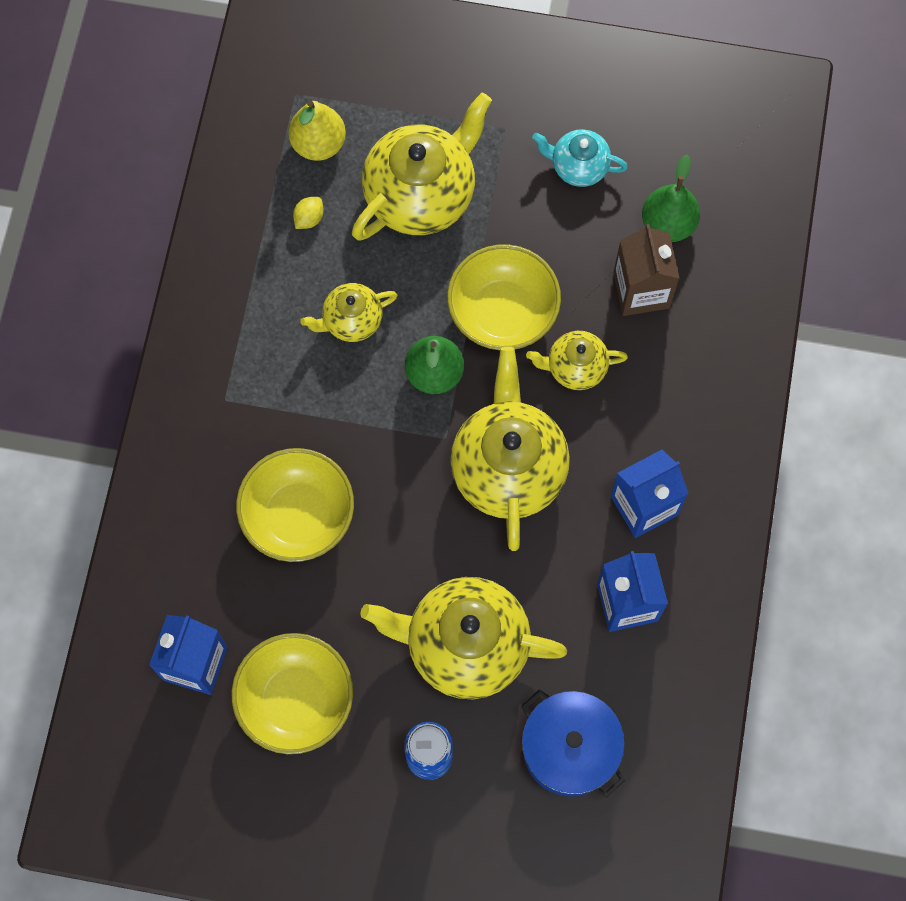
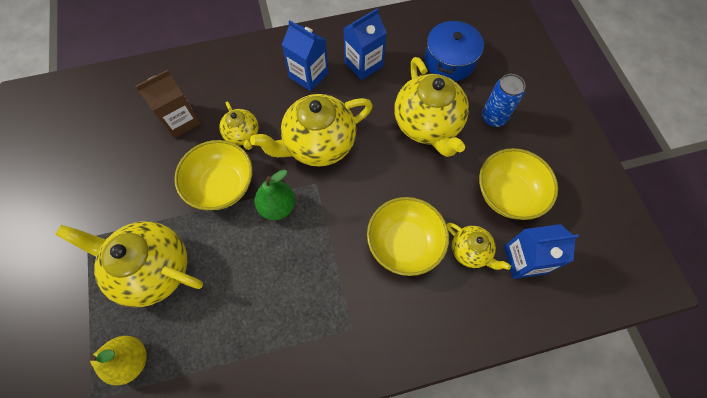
camera: 115 degrees left, 5 degrees down
yellow lemon [293,197,324,229] -> none
yellow teapot [300,283,398,342] -> yellow teapot moved to [447,223,511,270]
turquoise teapot [532,129,628,187] -> none
green pear [642,155,700,242] -> none

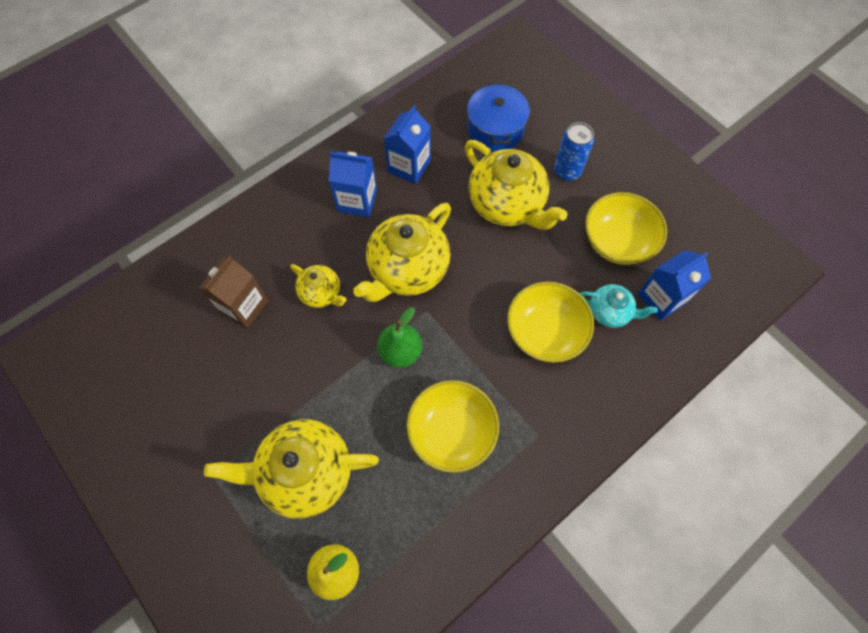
camera: 25 degrees left, 0 degrees up
yellow bowl [174,140,253,210] -> yellow bowl moved to [406,380,499,473]
yellow teapot [447,223,511,270] -> turquoise teapot [580,284,658,328]

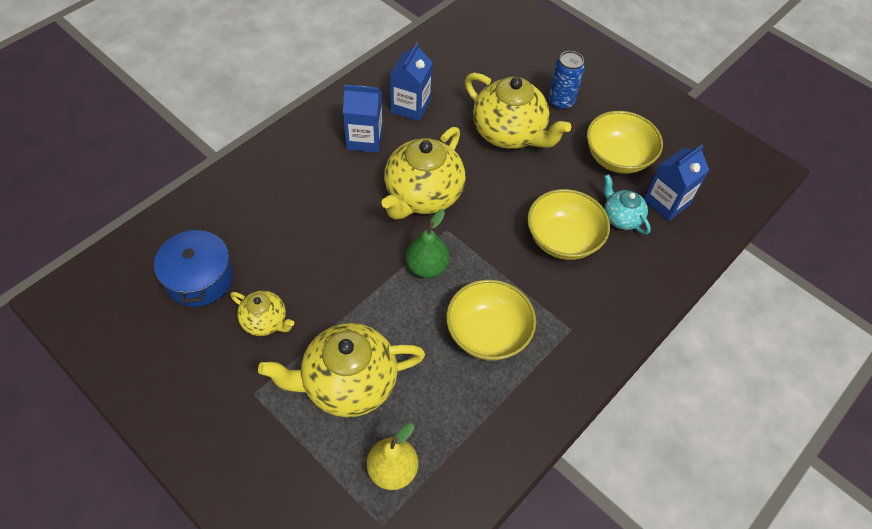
camera: 10 degrees left, 10 degrees down
brown carton [199,256,268,329] -> none
yellow teapot [290,264,347,308] -> yellow teapot moved to [230,291,294,336]
blue pot [467,83,530,152] -> blue pot moved to [154,226,233,307]
turquoise teapot [580,284,658,328] -> turquoise teapot turned 135 degrees counterclockwise [604,174,651,234]

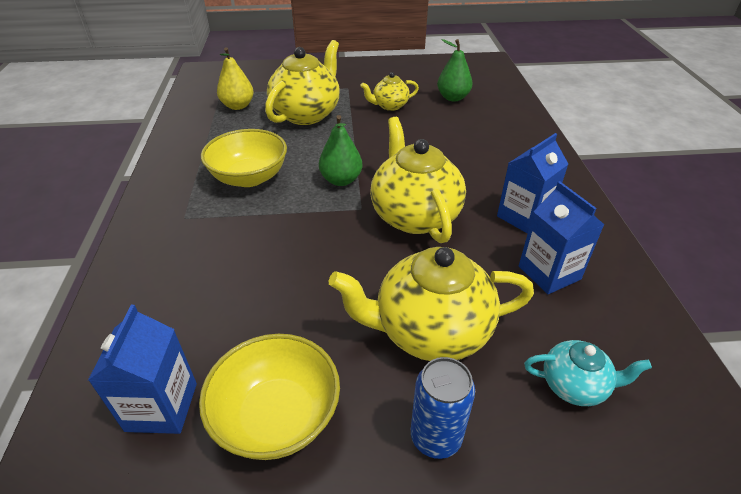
camera: 135 degrees right, 15 degrees down
blue pot [154,226,233,307] -> green pear [437,39,473,101]
yellow bowl [527,189,610,260] -> none
turquoise teapot [604,174,651,234] -> turquoise teapot moved to [524,340,652,406]

